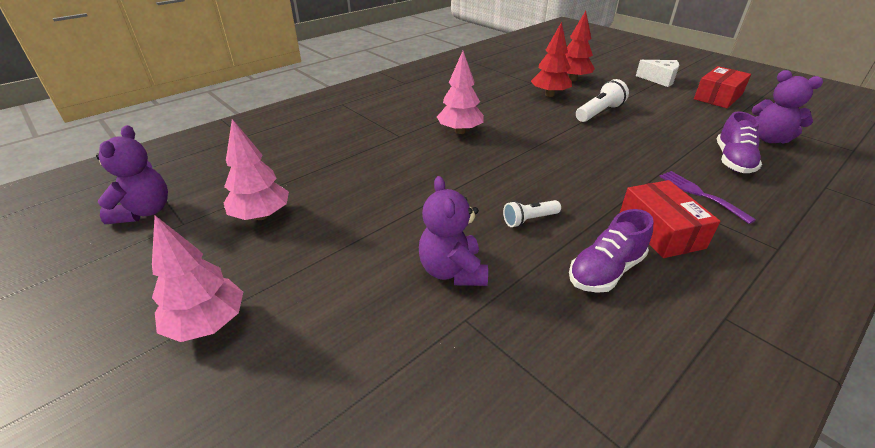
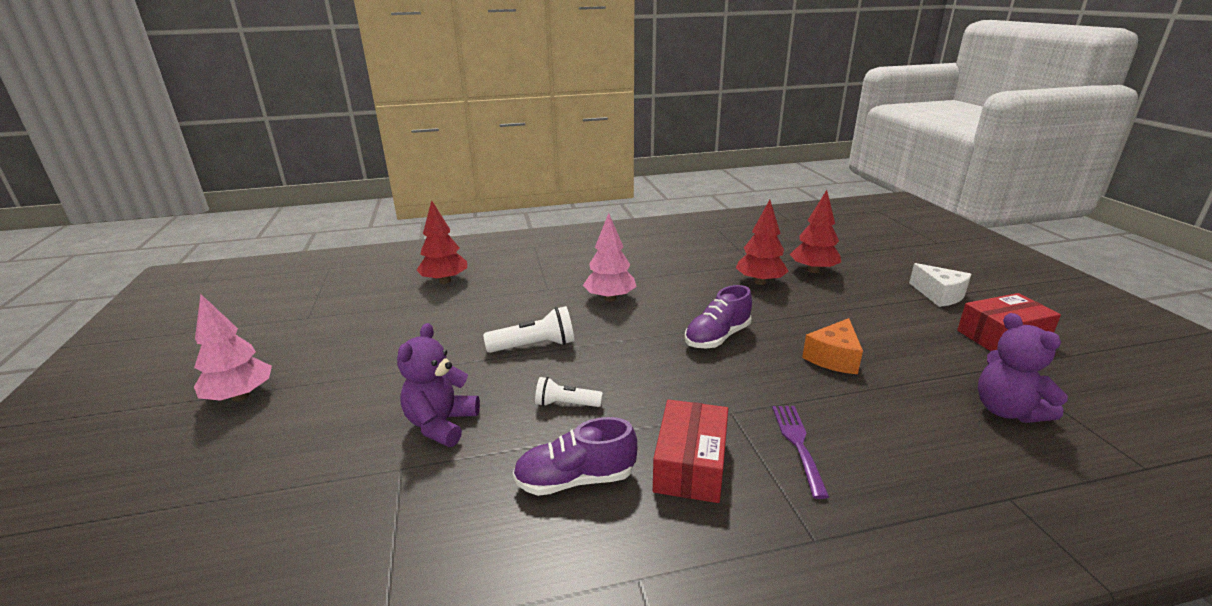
camera: 30 degrees right, 10 degrees down
purple teddy bear [96,125,168,224] -> none
pink tree [224,119,289,220] -> none
white flashlight [576,79,629,122] -> white flashlight moved to [483,306,574,353]
purple shoe [717,111,762,173] -> purple shoe moved to [685,285,752,348]
none -> red tree [417,201,467,284]
none -> orange cheese [802,318,863,374]

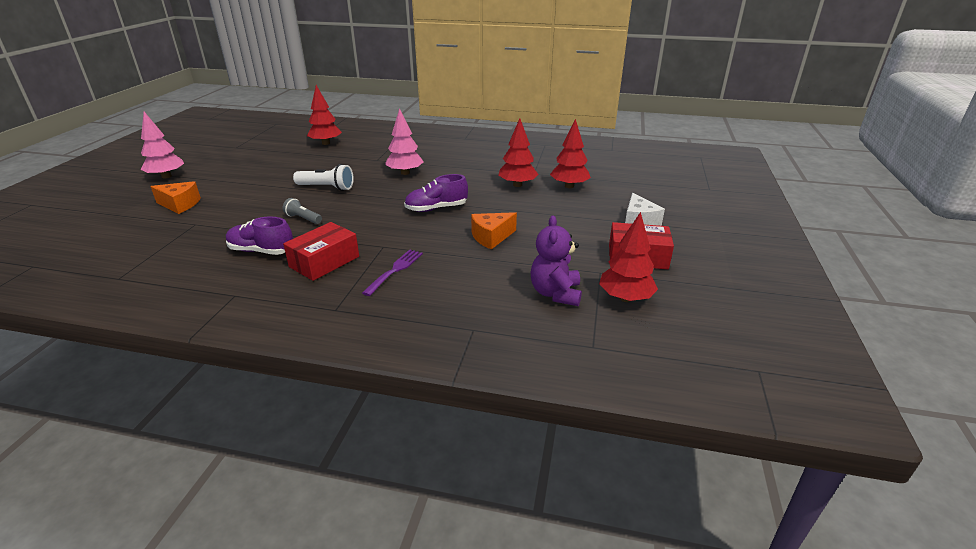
camera: 25 degrees right, 5 degrees up
purple teddy bear [397,323,480,447] -> none
white flashlight [535,377,603,407] -> grey flashlight [283,198,322,224]
none -> orange cheese [150,181,201,214]
none -> red tree [599,212,658,302]

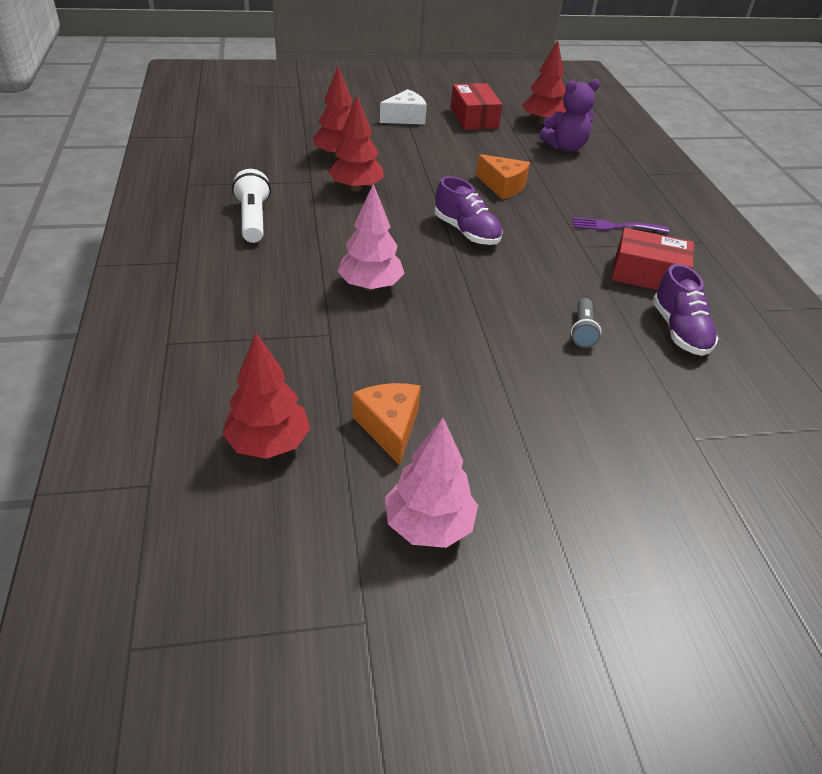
camera: 115 degrees left, 10 degrees up
pink tree [141,112,184,179] -> pink tree moved to [385,417,478,548]
orange cheese [150,181,201,214] -> orange cheese moved to [353,383,421,466]
white flashlight [293,164,354,191] -> white flashlight moved to [232,169,271,243]

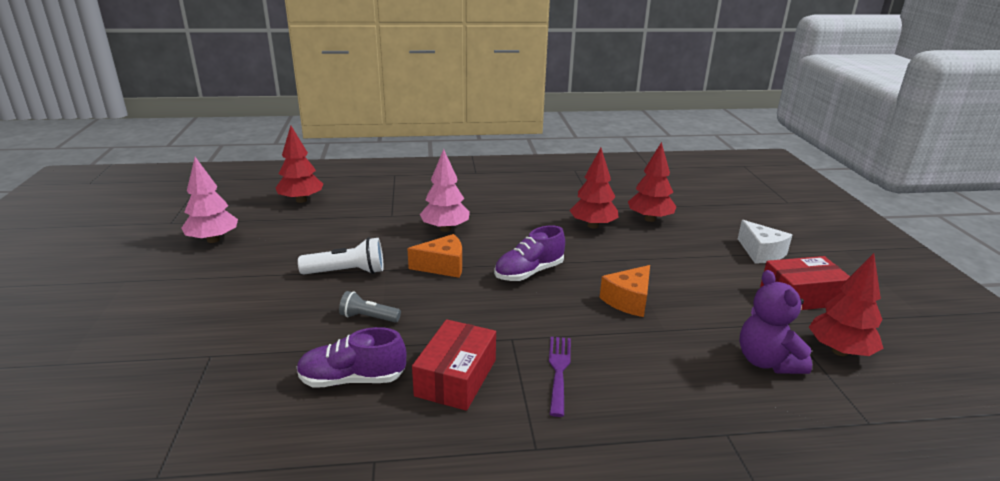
camera: 95 degrees right, 15 degrees down
white flashlight [232,169,271,243] -> white flashlight moved to [298,237,384,275]
orange cheese [353,383,421,466] -> orange cheese moved to [407,234,462,278]

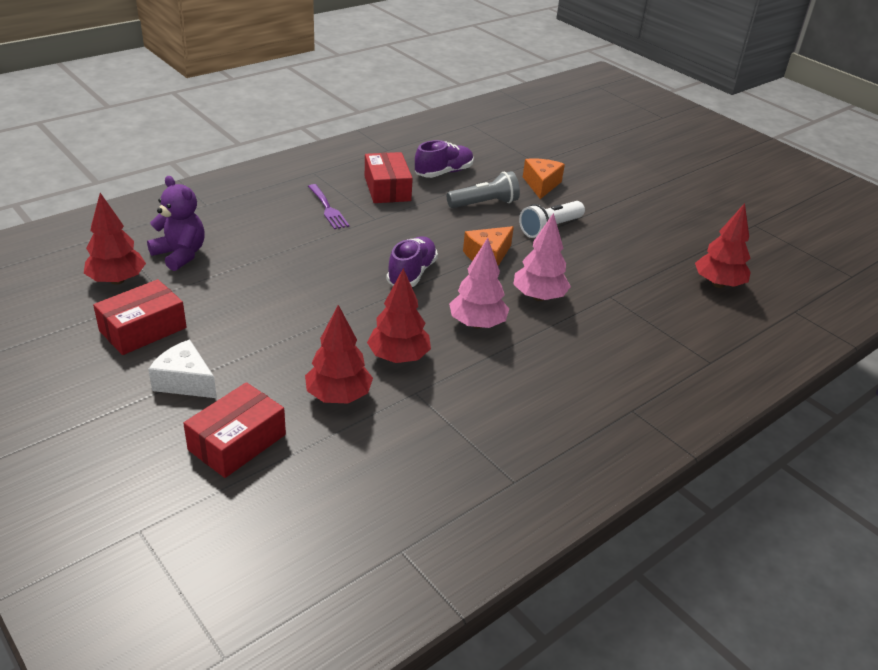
camera: 145 degrees right, 10 degrees up
pink tree [182,157,238,243] -> pink tree moved to [449,238,509,328]
grey flashlight [339,291,401,322] -> grey flashlight [447,171,520,208], size x1.55
orange cheese [599,265,650,317] -> orange cheese moved to [523,158,565,199]
none -> red box [183,382,286,478]

